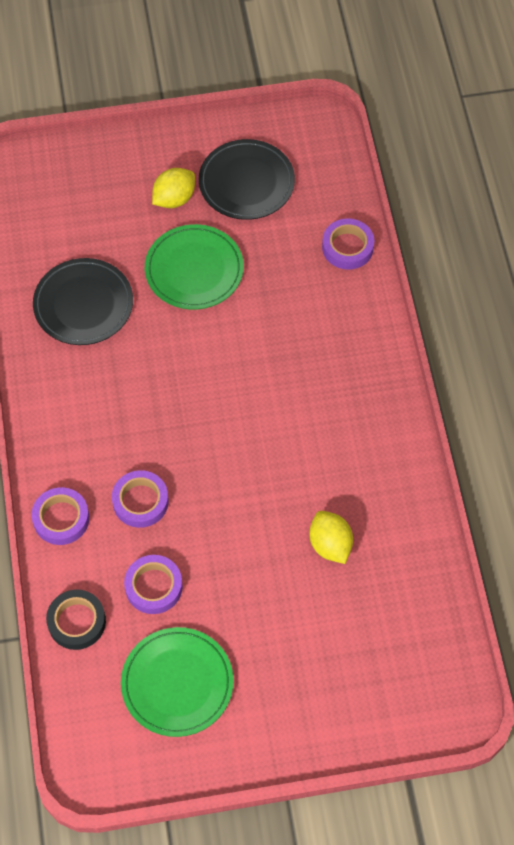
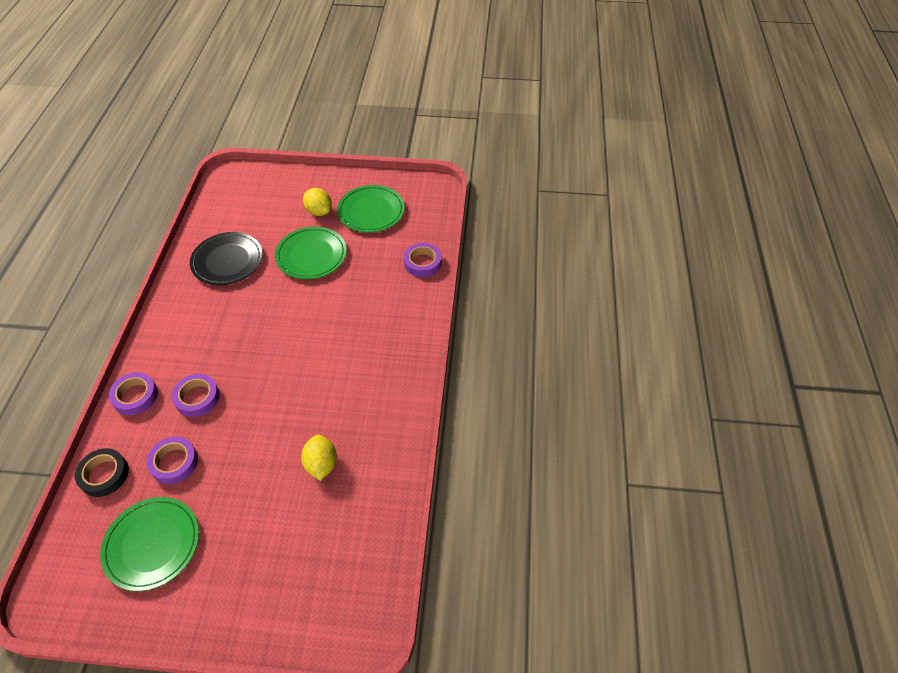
camera: 15 degrees right, 10 degrees down
yellow lemon [152,168,195,208] -> yellow lemon turned 75 degrees clockwise [303,188,332,216]
black plate [199,139,295,220] -> green plate [337,185,405,233]

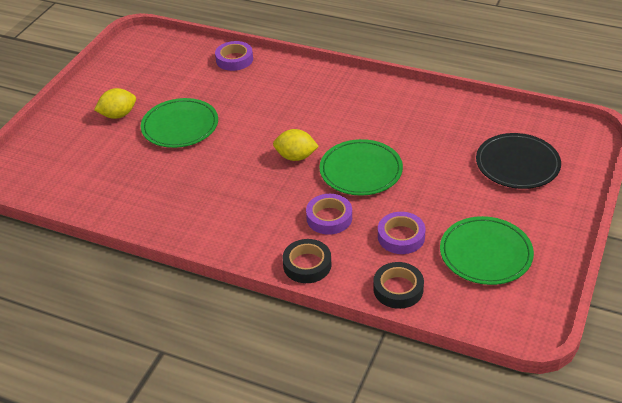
camera: 70 degrees left, 10 degrees down
purple tape [109,372,158,415] -> black tape [283,239,331,283]
black plate [190,232,263,285] -> black plate moved to [476,133,561,189]
yellow lemon [301,434,337,481] -> yellow lemon moved to [273,129,319,161]
green plate [337,185,405,233] -> green plate moved to [319,139,403,196]

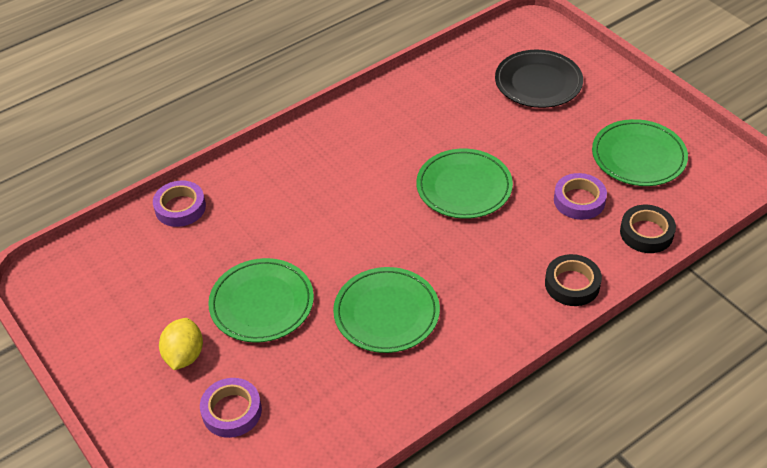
camera: 60 degrees left, 5 degrees up
yellow lemon [273,129,319,161] -> none
purple tape [306,194,352,235] -> purple tape moved to [200,378,262,438]
none -> green plate [333,267,440,353]

